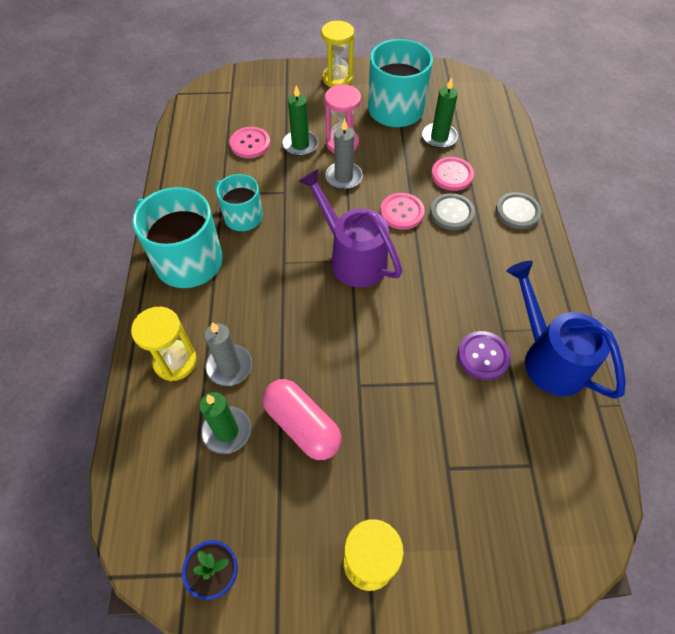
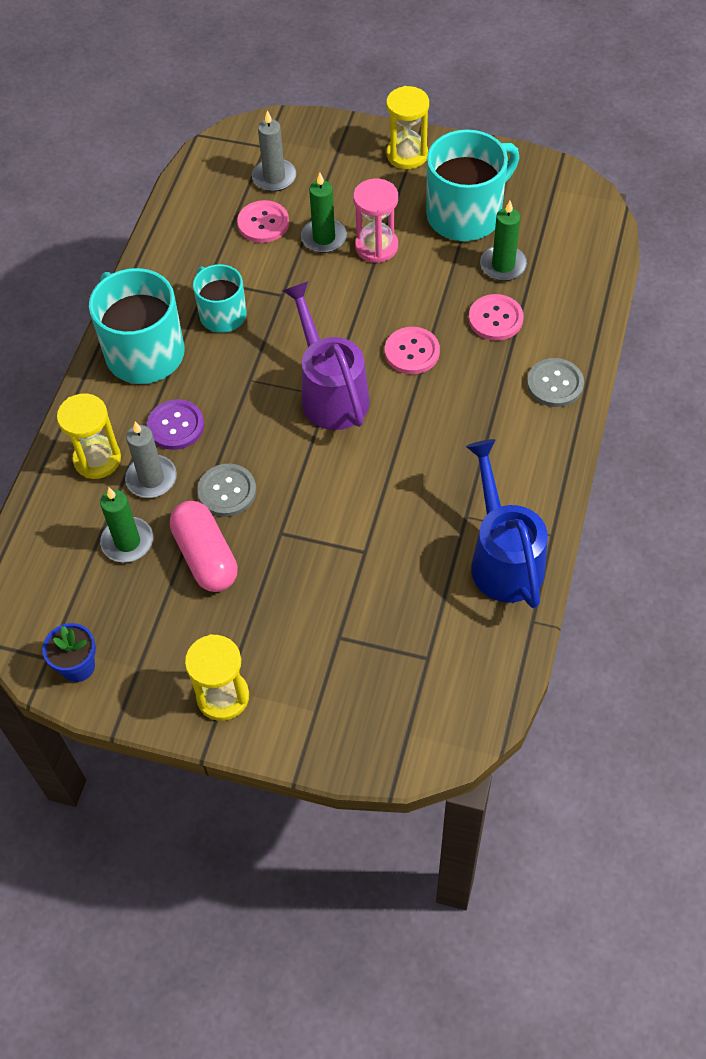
camera: 20 degrees right, 0 degrees up
grey candle [325,119,363,190] -> grey candle moved to [252,111,296,192]
grey button [430,193,475,230] -> grey button moved to [197,464,256,517]
purple button [458,331,511,380] -> purple button moved to [147,399,204,450]

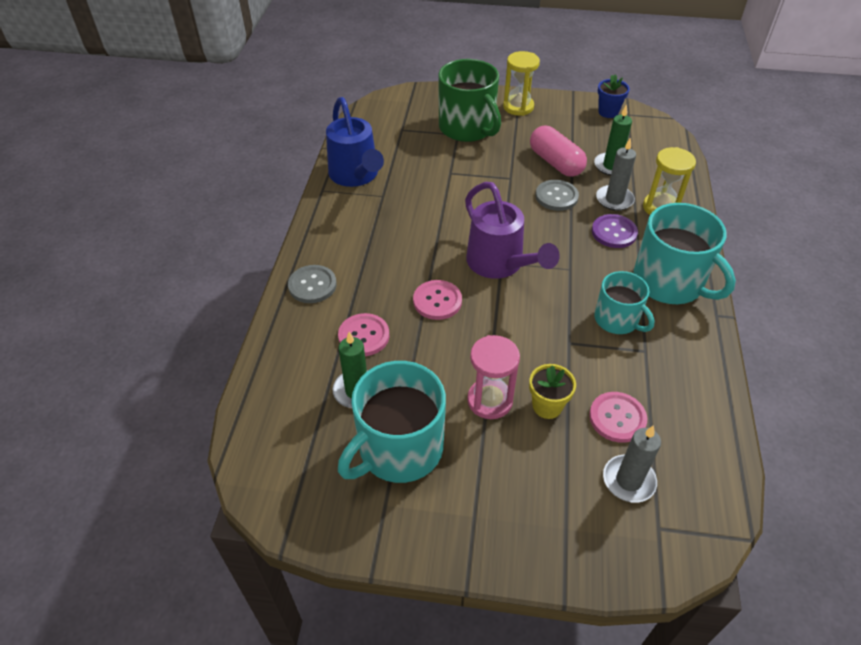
camera: 170 degrees right, 10 degrees down
green candle [301,173,347,253] -> yellow flower pot [529,364,576,419]
yellow hourglass [386,86,429,169] -> none
none -> green mug [438,59,501,142]

